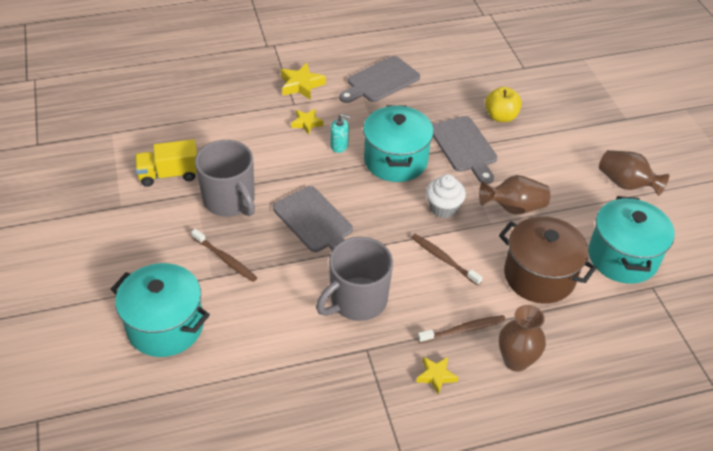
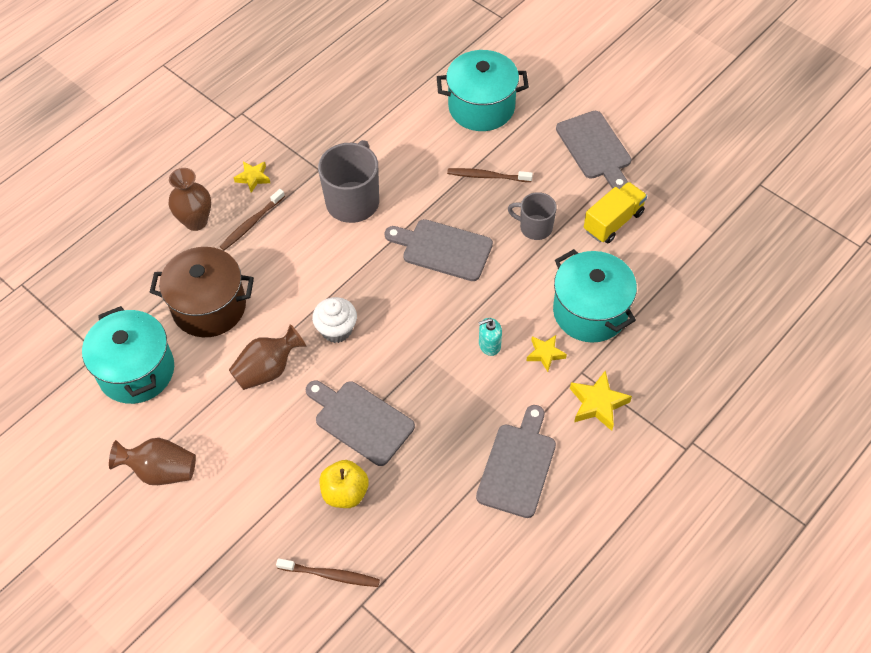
camera: 150 degrees right, 10 degrees up
grey mug [195,140,255,217] -> grey mug [508,192,557,240], size x0.59
turquoise pot [363,105,434,182] -> turquoise pot moved to [553,249,637,343]
brown toothbrush [411,234,483,286] -> brown toothbrush moved to [276,558,380,587]
none -> grey cutting board [556,111,631,189]

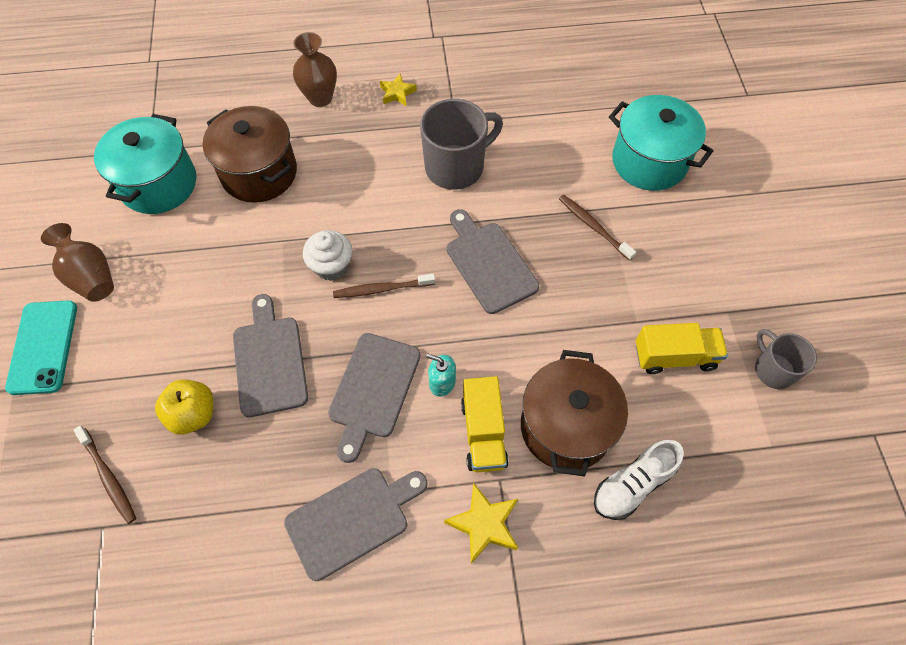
camera: 40 degrees right, 5 degrees up
brown toothbrush [220,189,285,250] -> brown toothbrush moved to [333,274,435,298]
brown vase [229,324,306,390] -> none
grey mug [508,192,557,240] -> grey mug moved to [755,329,817,389]
yellow star [527,335,567,372] -> yellow truck [461,376,509,473]
turquoise pot [553,249,637,343] -> brown pot [521,350,628,476]
grey cutting board [556,111,631,189] -> grey cutting board moved to [328,333,421,463]
none -> turquoise phone [5,300,77,395]
none -> white shoe [594,440,684,520]

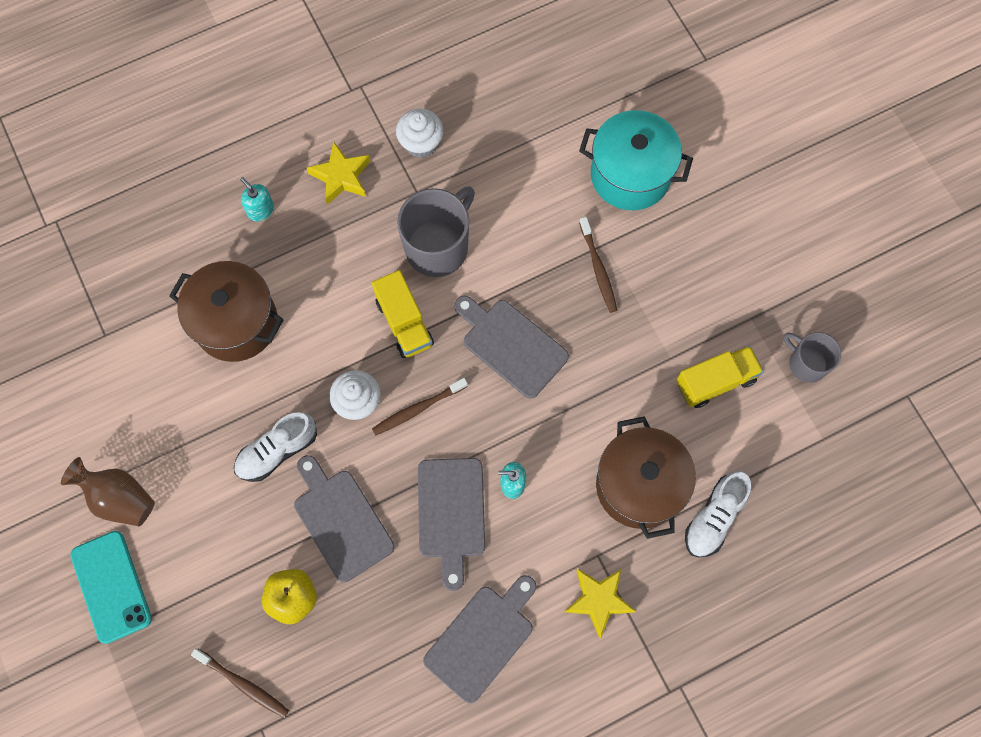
camera: 20 degrees left, 10 degrees up
turquoise pot [94,114,196,214] -> none
brown vase [293,32,337,107] -> turquoise soap dispenser [240,177,274,221]
yellow star [380,74,417,106] -> yellow star [307,142,371,205], size x1.51
yellow truck [461,376,509,473] -> yellow truck moved to [372,270,434,358]
brown toothbrush [559,195,636,261] -> brown toothbrush turned 135 degrees counterclockwise [579,217,617,313]
none -> white shoe [234,412,317,482]
none -> white cupcake [396,109,444,158]

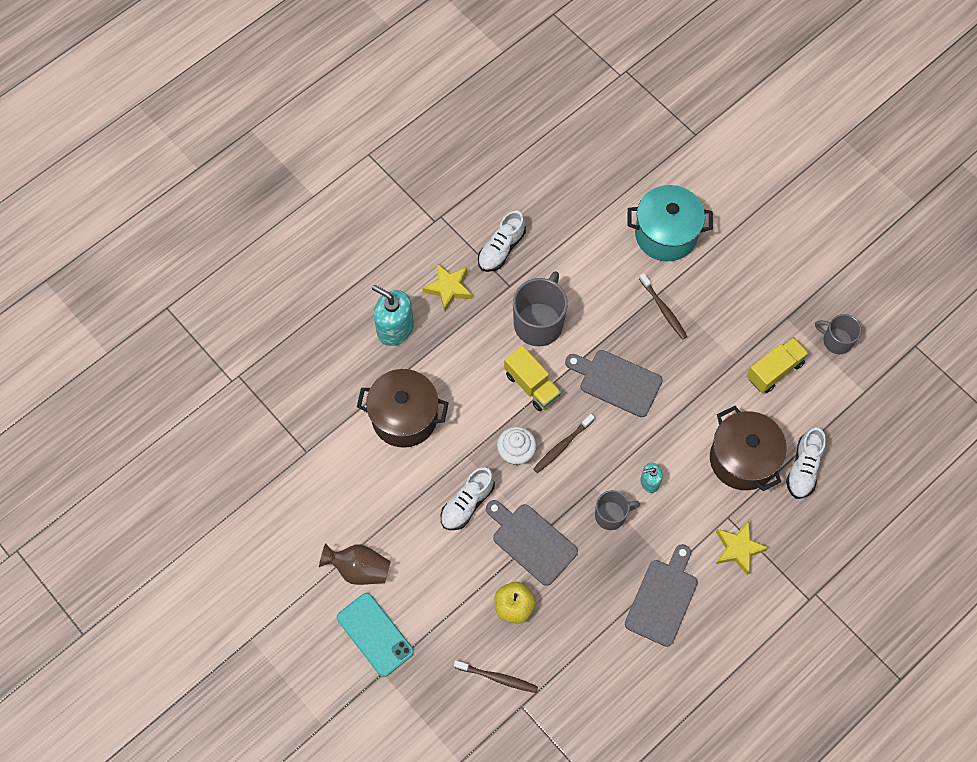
camera: 15 degrees left, 5 degrees down
turquoise soap dispenser [240,177,274,221] -> turquoise soap dispenser [372,285,414,346], size x1.86
white cupcake [396,109,444,158] -> white shoe [478,211,526,272]
grey cutting board [418,458,485,591] -> grey mug [595,490,640,530]

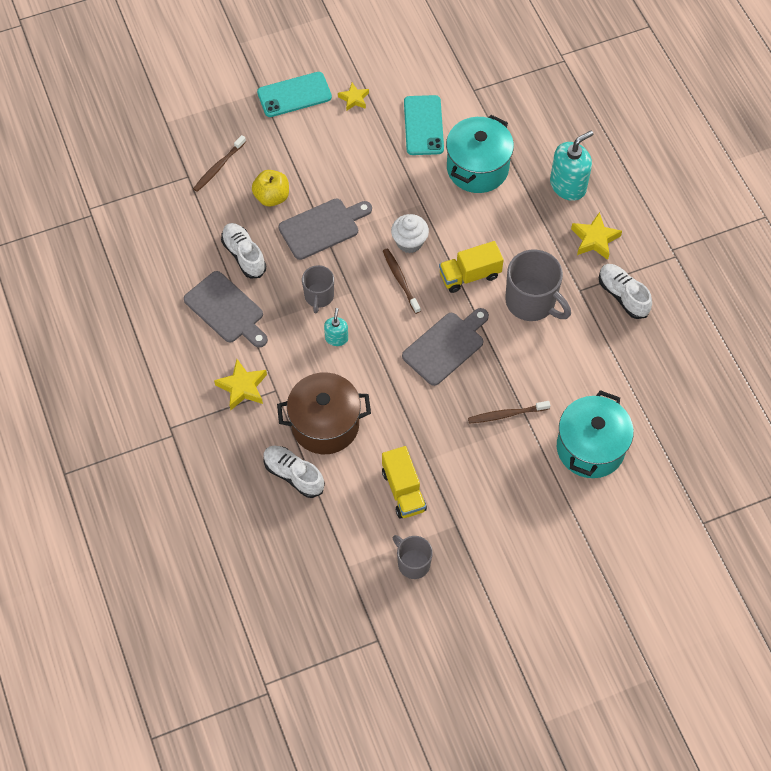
camera: 110 degrees right, 5 degrees down
brown vase [319,543,391,585] -> yellow star [338,83,369,111]
brown pot [357,369,449,448] -> turquoise pot [446,115,514,193]
white shoe [441,467,495,530] -> white shoe moved to [221,223,266,278]
grey mug [815,314,861,354] -> grey mug turned 90 degrees counterclockwise [393,535,433,579]
none -> turquoise phone [404,95,444,155]

